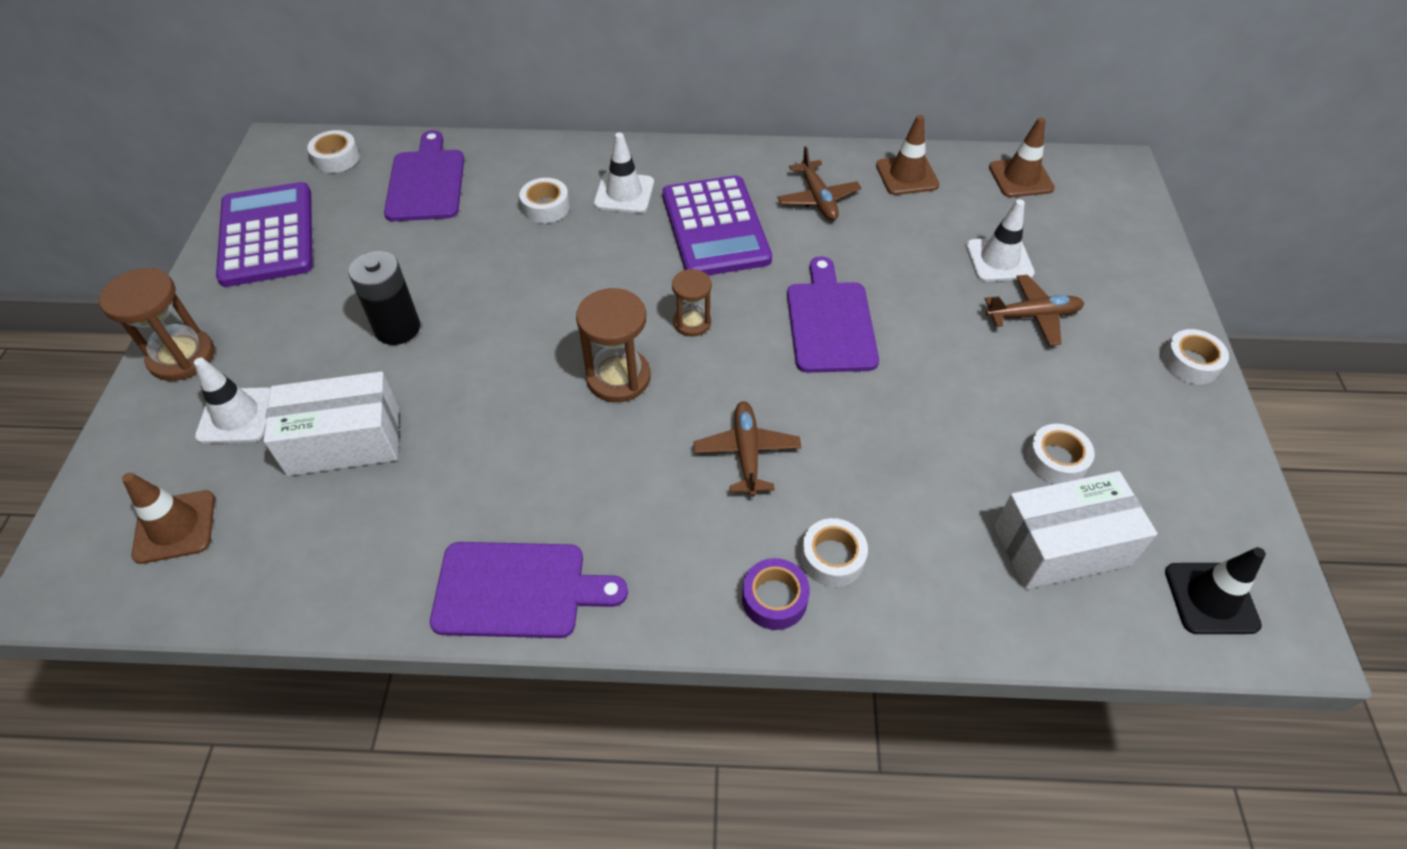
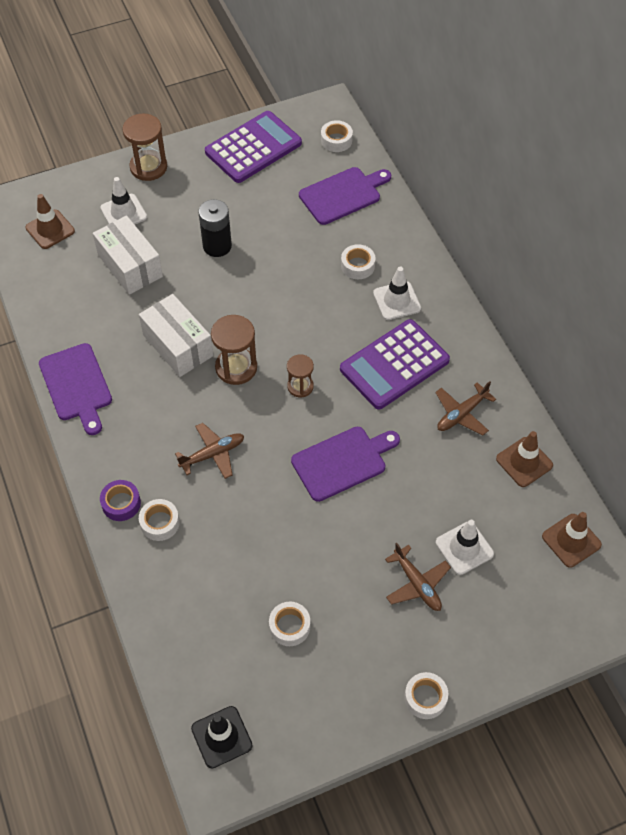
camera: 65 degrees right, 5 degrees up
white box [994,471,1157,589] -> white box moved to [139,294,213,377]

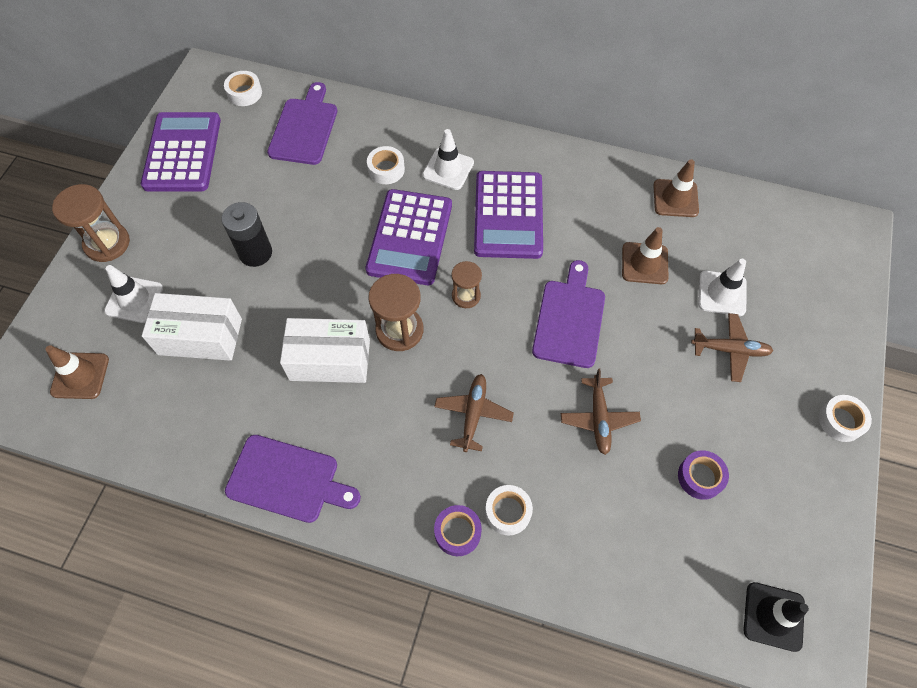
camera: 50 degrees left, 5 degrees up
white tape [269,602,310,646] -> purple tape [678,450,729,500]
brown plane [435,381,496,436] -> brown plane moved to [561,369,641,455]
brown traffic cone [542,512,602,568] -> brown traffic cone moved to [622,227,669,284]
none -> purple calculator [365,189,452,285]

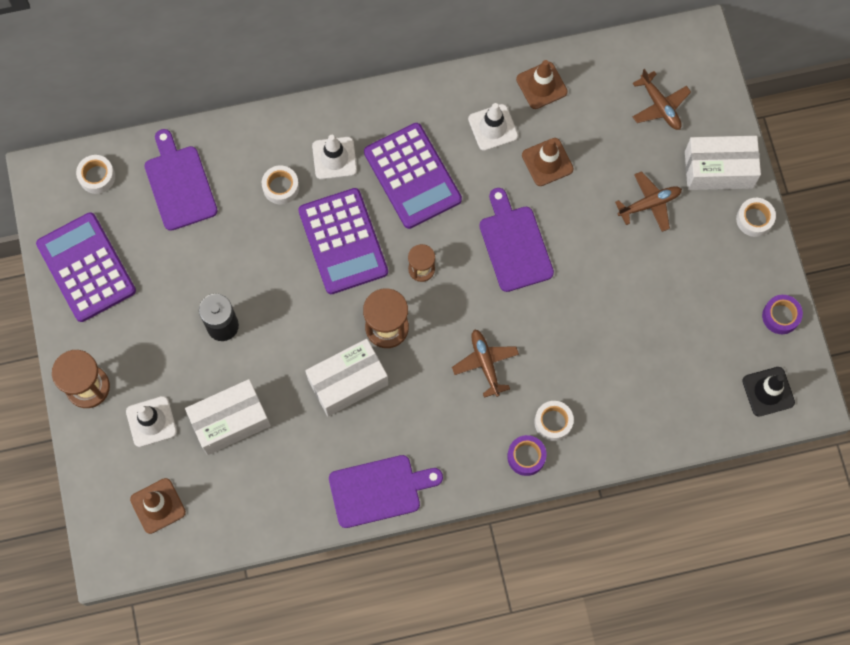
camera: 30 degrees left, 10 degrees up
brown plane [561,369,641,455] -> brown plane moved to [633,69,691,130]
purple tape [678,450,729,500] -> purple tape moved to [762,295,803,334]
white traffic cone [698,259,747,316] -> white traffic cone moved to [468,103,518,151]
none -> white box [685,136,761,190]

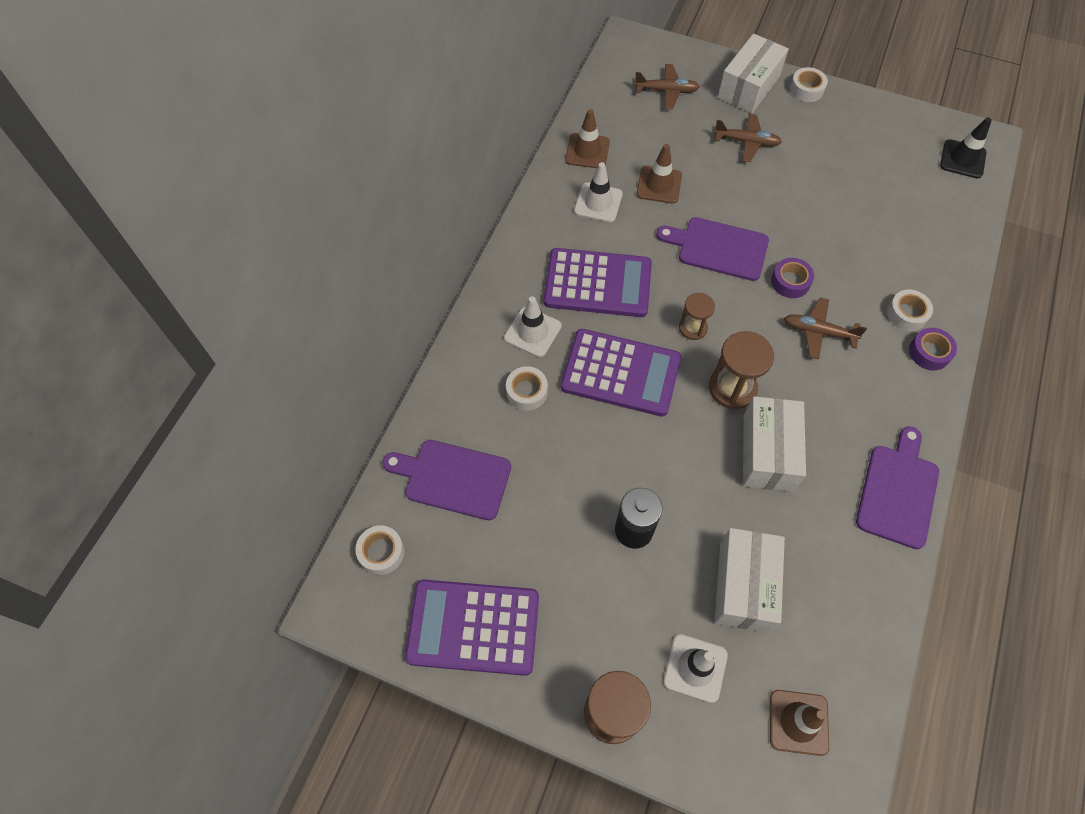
camera: 55 degrees left, 10 degrees down
brown plane [615,171,682,232] -> brown plane turned 90 degrees clockwise [714,114,782,162]
purple tape [762,295,803,334] -> purple tape moved to [771,258,814,298]

